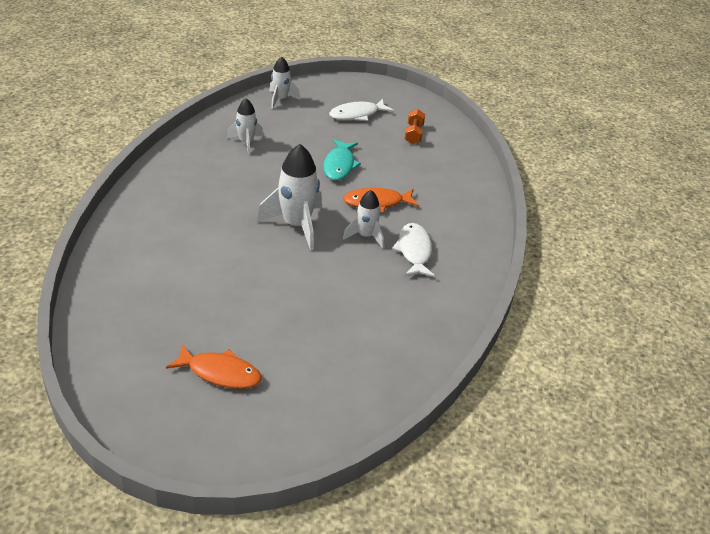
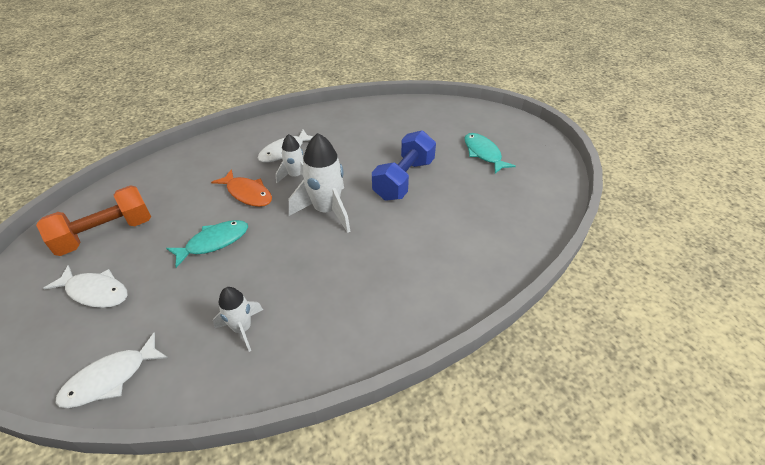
camera: 130 degrees left, 5 degrees up
orange fish [166,344,262,389] -> turquoise fish [464,133,516,174]
white rocket [269,57,300,109] -> white fish [55,333,168,408]
orange dumbbell [405,109,425,144] -> orange dumbbell [36,185,151,256], size x1.92
none -> blue dumbbell [372,131,436,201]

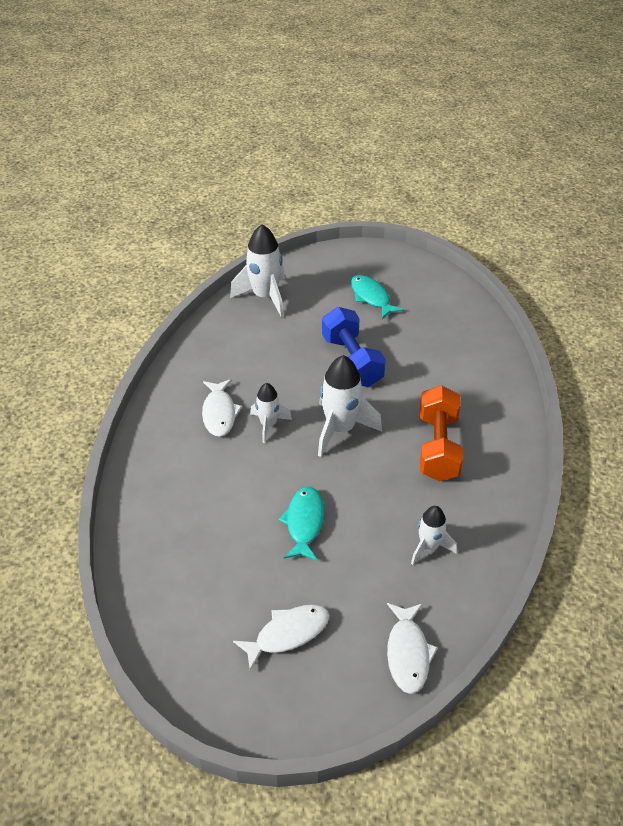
camera: 50 degrees left, 0 degrees up
orange dumbbell [36,185,151,256] -> orange dumbbell moved to [420,385,463,482]
orange fish [211,169,272,207] -> none
turquoise fish [464,133,516,174] -> turquoise fish turned 45 degrees clockwise [351,275,404,319]
none -> white rocket [230,224,285,317]

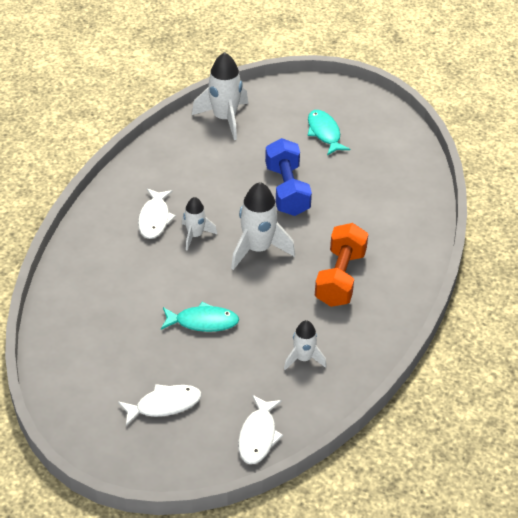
camera: 10 degrees right, 0 degrees up
turquoise fish [278,487,324,561] -> turquoise fish turned 75 degrees clockwise [161,302,239,332]

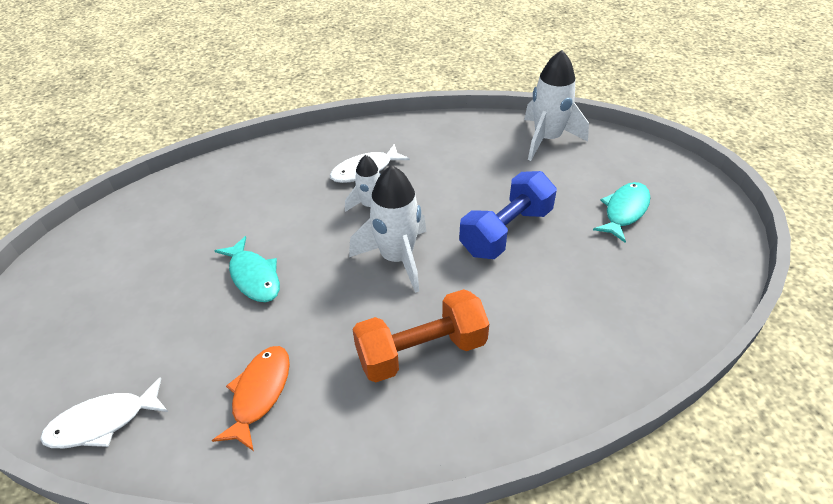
camera: 55 degrees right, 0 degrees up
white fish [118,384,202,426] -> none
white rocket [284,320,326,370] -> orange fish [212,346,290,451]

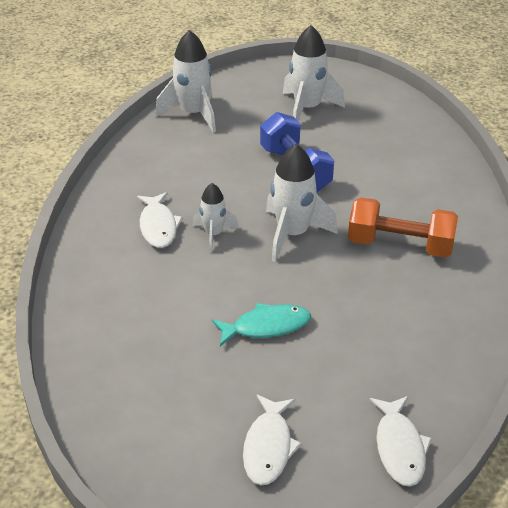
camera: 70 degrees left, 5 degrees down
orange fish [212,346,290,451] -> none
orange dumbbell [353,289,489,382] -> orange dumbbell turned 75 degrees counterclockwise [348,197,458,258]
turquoise fish [593,182,650,243] -> white rocket [283,25,345,121]
none -> white fish [243,394,302,485]

